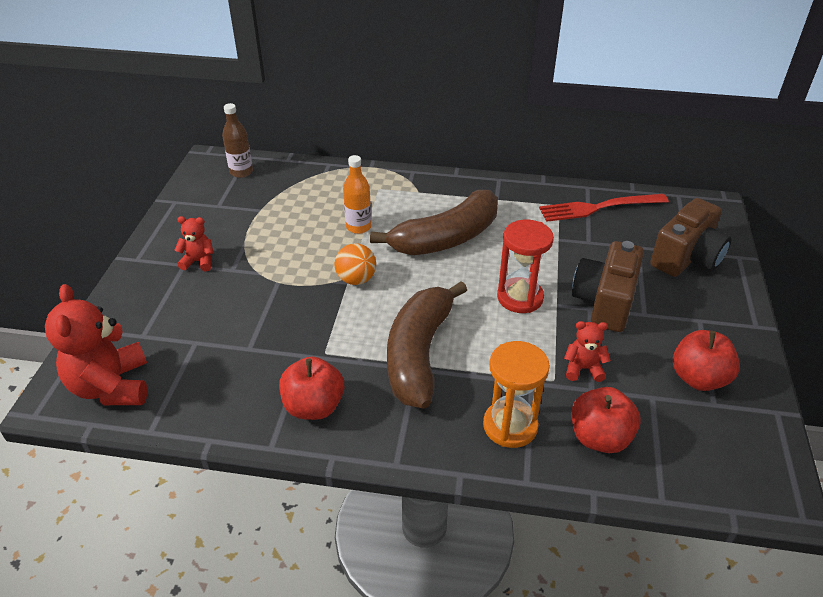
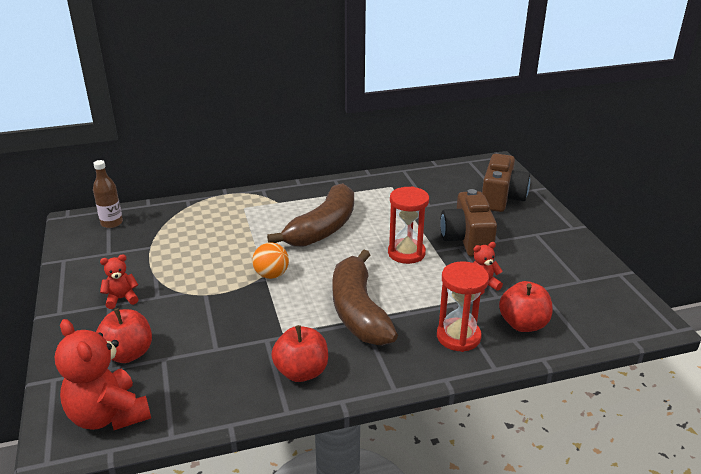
camera: 25 degrees left, 10 degrees down
orange bottle [343,155,371,234] -> none
orange hourglass [483,341,550,448] -> red hourglass [437,261,489,352]
red fork [539,194,669,222] -> none
red apple [673,330,740,391] -> red apple moved to [96,308,152,363]

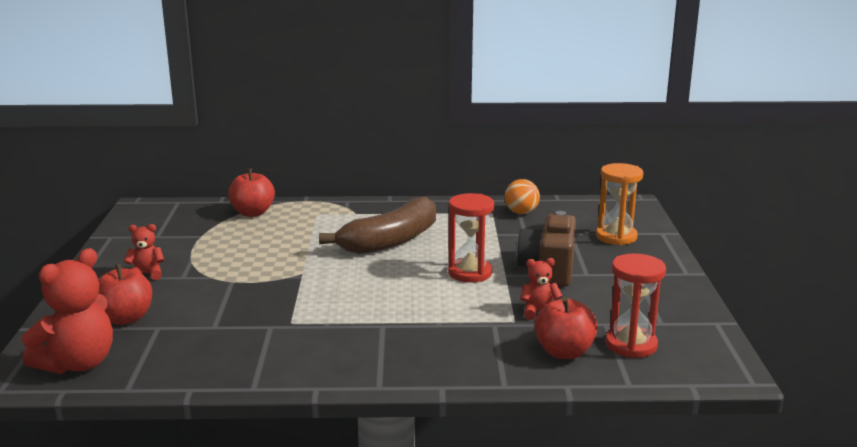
camera: 15 degrees right, 10 degrees down
red teddy bear [55,319,151,430] -> red teddy bear turned 120 degrees counterclockwise [22,248,113,374]
brown bottle [93,160,123,228] -> none
orange ball [252,242,289,279] -> orange ball moved to [505,179,540,214]
red apple [271,325,328,382] -> red apple moved to [228,168,275,217]
brown banana [332,249,398,346] -> none
red hourglass [437,261,489,352] -> red hourglass moved to [605,253,666,358]
brown camera [482,154,530,212] -> orange hourglass [596,163,643,245]

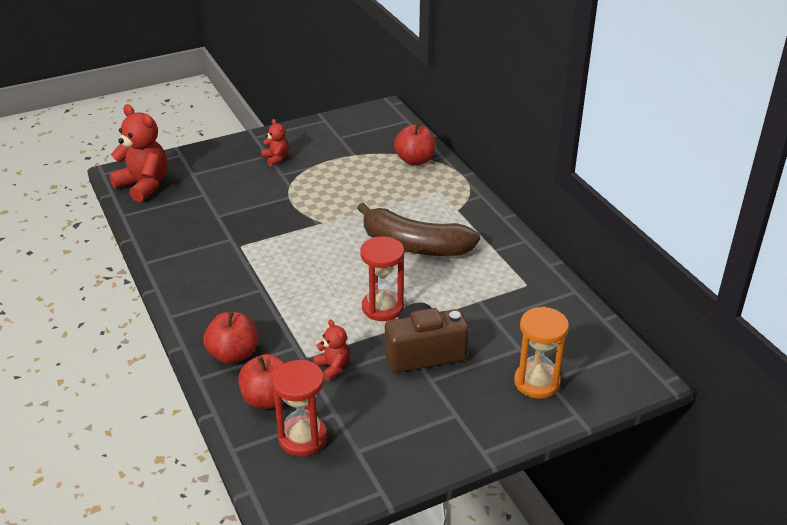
camera: 65 degrees right, 15 degrees up
red teddy bear [22,248,113,374] -> red teddy bear turned 150 degrees counterclockwise [109,105,167,202]
red apple [98,264,152,325] -> red apple moved to [203,311,258,364]
orange ball [505,179,540,214] -> none

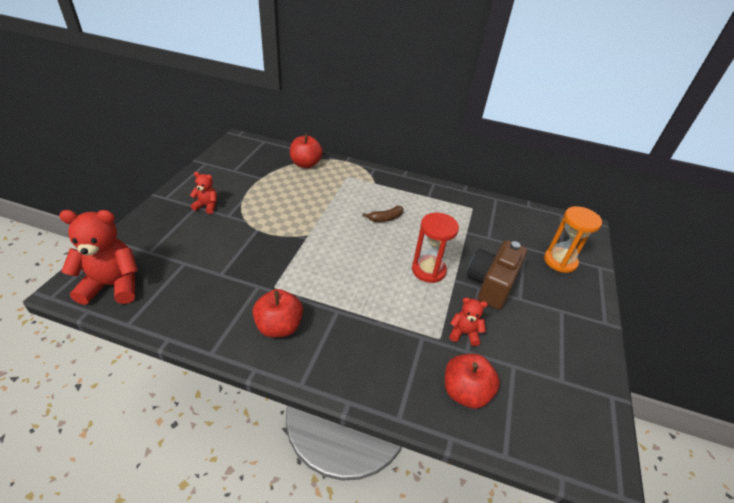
camera: 50 degrees left, 5 degrees up
red apple [203,311,258,364] -> red apple moved to [253,289,303,338]
red hourglass [272,360,327,456] -> none
brown banana [357,202,480,256] -> brown banana [362,206,403,222], size x0.42

